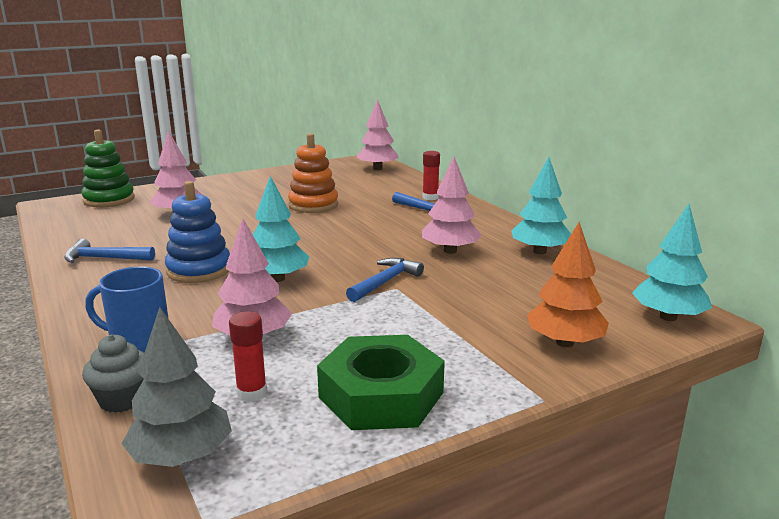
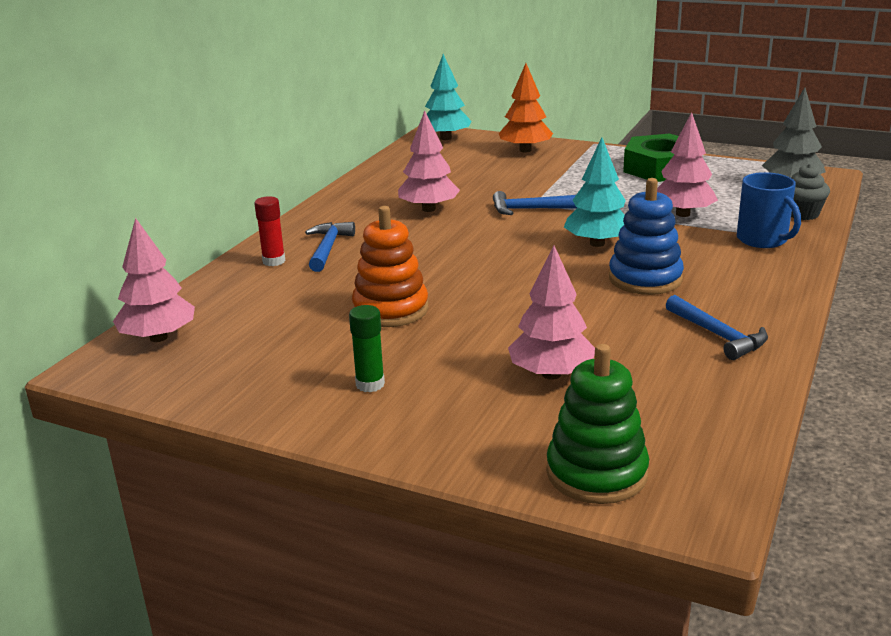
camera: 125 degrees left, 5 degrees up
red glue stick [229,311,267,402] -> none
turquoise tree [511,157,571,254] -> none
none -> green glue stick [349,305,385,392]

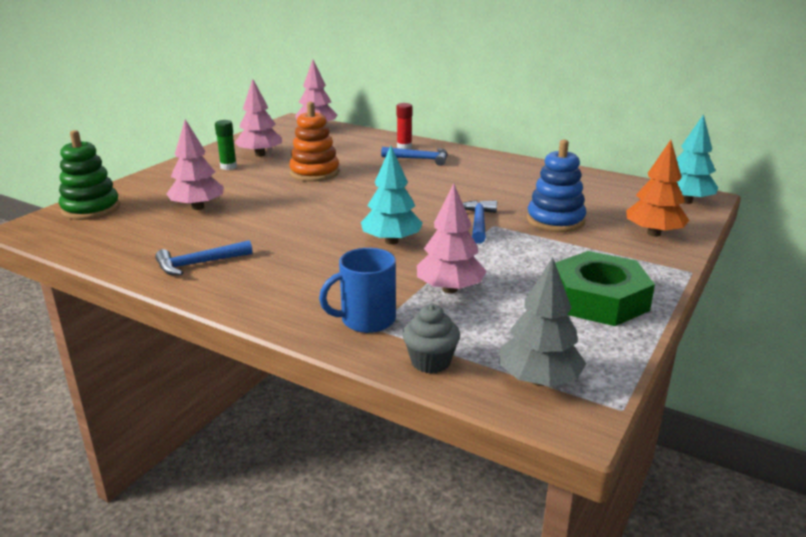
camera: 95 degrees right, 0 degrees up
pink tree [398,111,460,212] -> pink tree moved to [235,79,282,157]
blue stacking toy [609,178,684,295] -> blue stacking toy moved to [527,140,586,232]

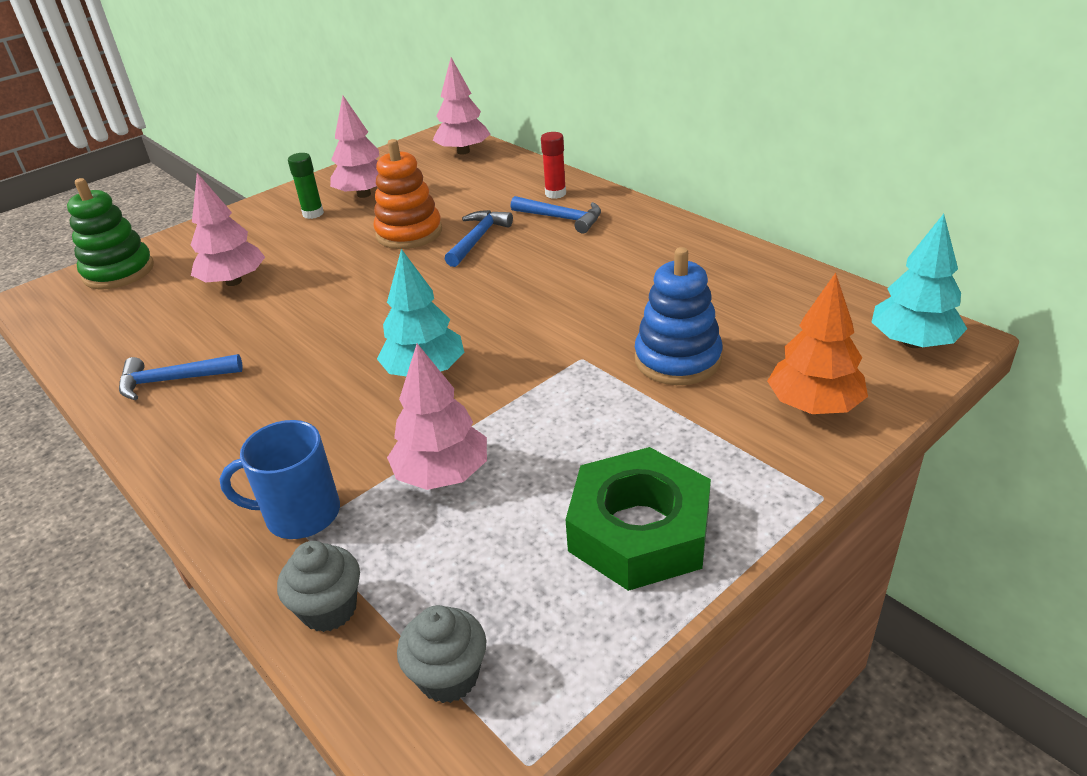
camera: 20 degrees right, 10 degrees up
blue hammer [463,200,497,244] -> blue hammer moved to [445,210,513,267]
grey tree [499,257,586,386] -> grey cupcake [397,605,486,703]

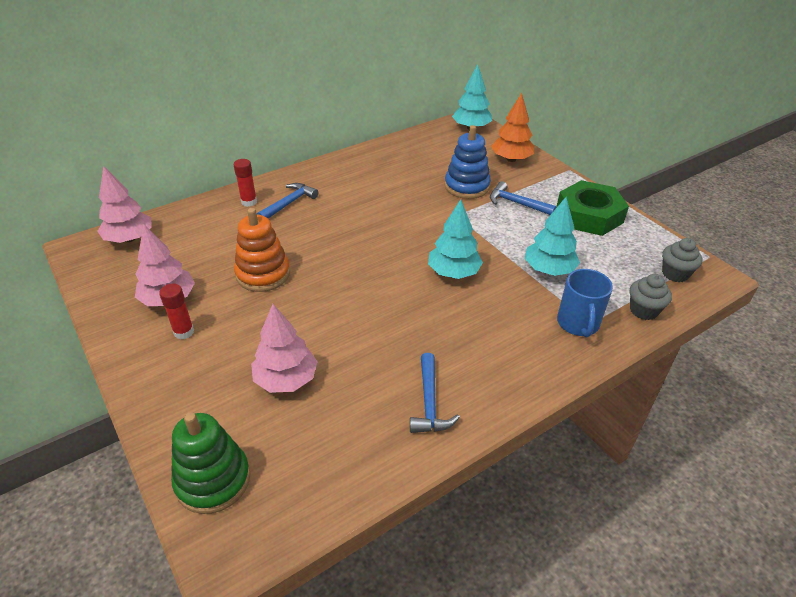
camera: 85 degrees left, 5 degrees up
green glue stick [288,153,324,219] -> red glue stick [159,283,194,339]
pink tree [387,344,487,490] -> turquoise tree [525,197,580,276]
blue hammer [445,210,513,267] -> blue hammer moved to [490,181,556,215]

